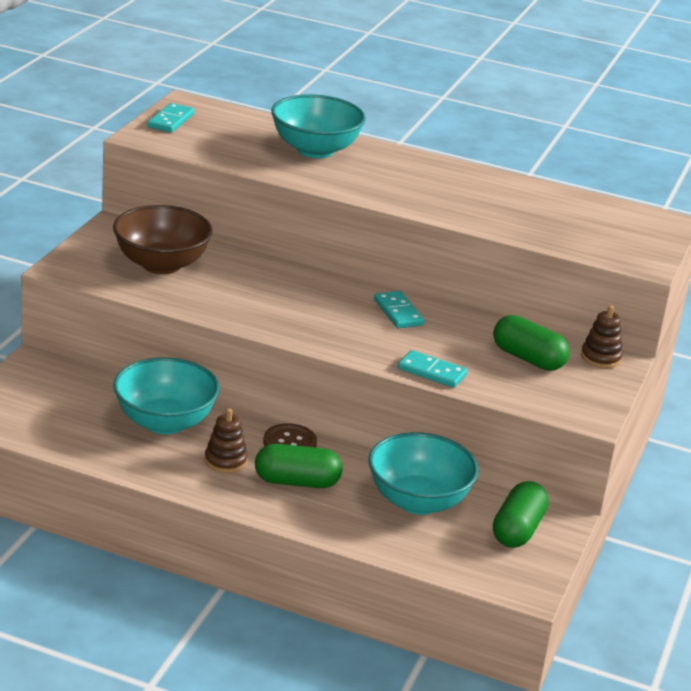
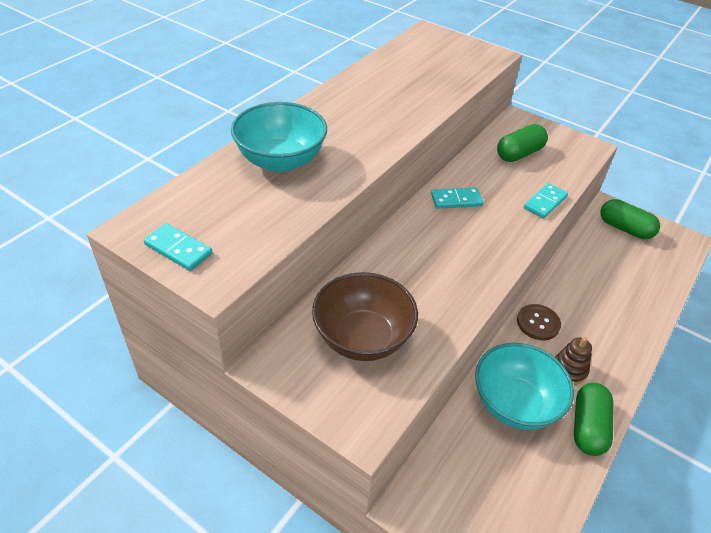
camera: 75 degrees left, 15 degrees up
green capsule [255,444,342,488] -> green capsule moved to [574,383,614,456]
turquoise bowl [368,432,478,515] -> none
brown stacking toy [581,305,623,368] -> none

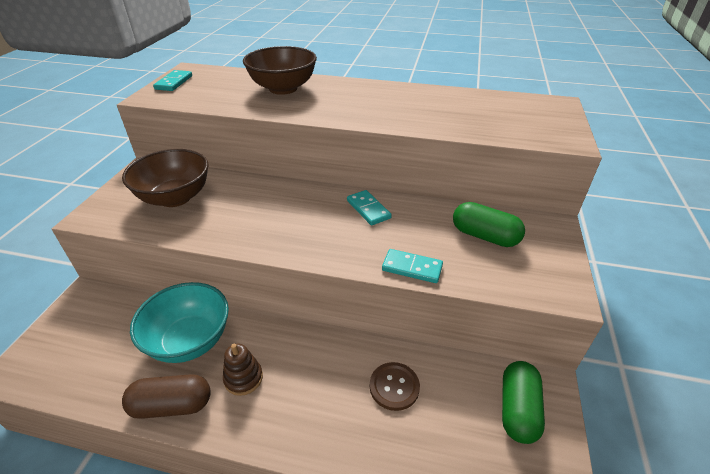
camera: 70 degrees right, 5 degrees down
turquoise bowl [231,102,327,172] -> brown bowl [243,46,317,95]
brown button [517,304,561,341] -> brown button moved to [370,362,420,411]
green capsule [574,383,614,456] -> brown capsule [122,374,210,419]

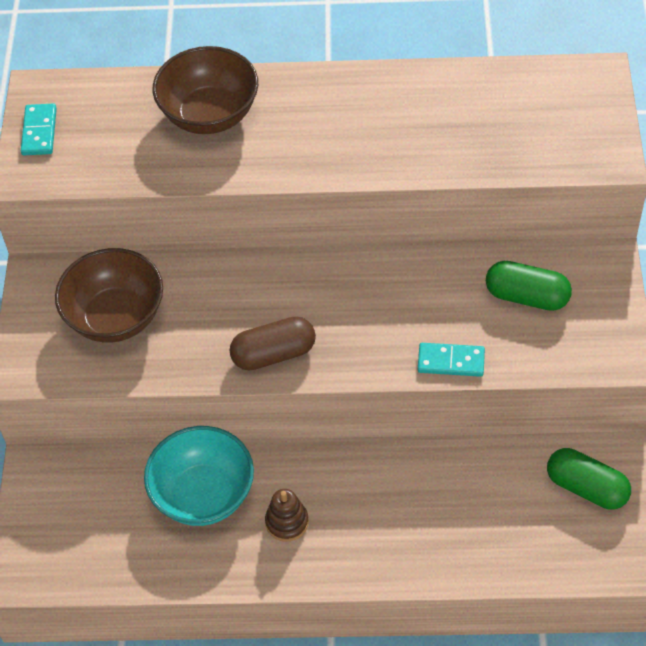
camera: 10 degrees left, 15 degrees up
brown capsule [122,374,210,419] -> brown capsule moved to [229,316,316,371]
turquoise domino [347,190,392,226] -> none
brown button [370,362,420,411] -> none
green capsule [502,361,545,444] -> green capsule turned 60 degrees counterclockwise [547,448,631,510]

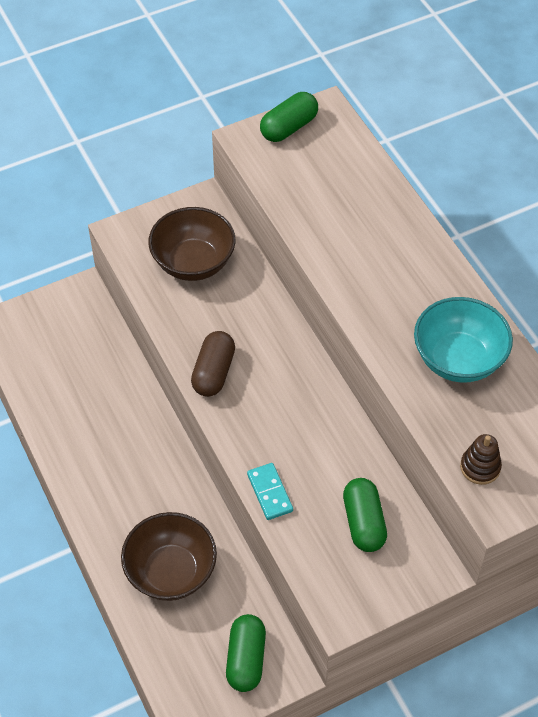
camera: 60 degrees right, 0 degrees up
turquoise domino [21,104,57,155] -> green capsule [260,92,318,142]
turquoise bowl [144,426,254,526] -> turquoise bowl moved to [414,297,513,383]
brown bowl [153,46,258,134] -> brown bowl moved to [121,512,217,601]
brown capsule [229,316,316,371] -> brown capsule turned 60 degrees clockwise [191,331,235,397]
brown stacking toy [265,489,309,542] -> brown stacking toy moved to [460,434,502,485]

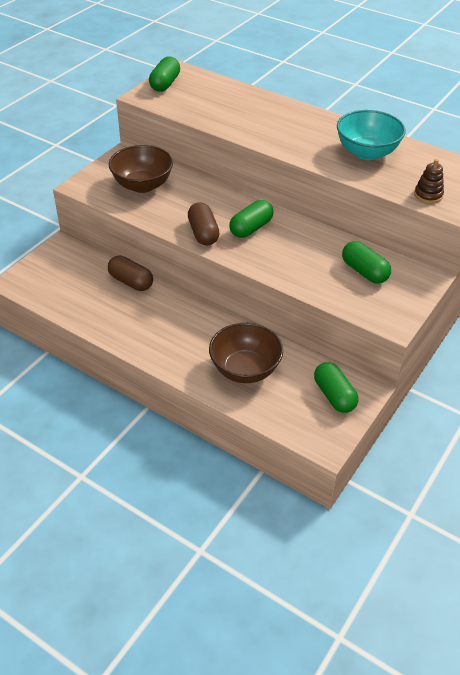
camera: 30 degrees left, 10 degrees down
turquoise domino [247,463,293,520] -> none
none -> brown capsule [108,255,153,291]
none -> green capsule [229,200,274,238]

